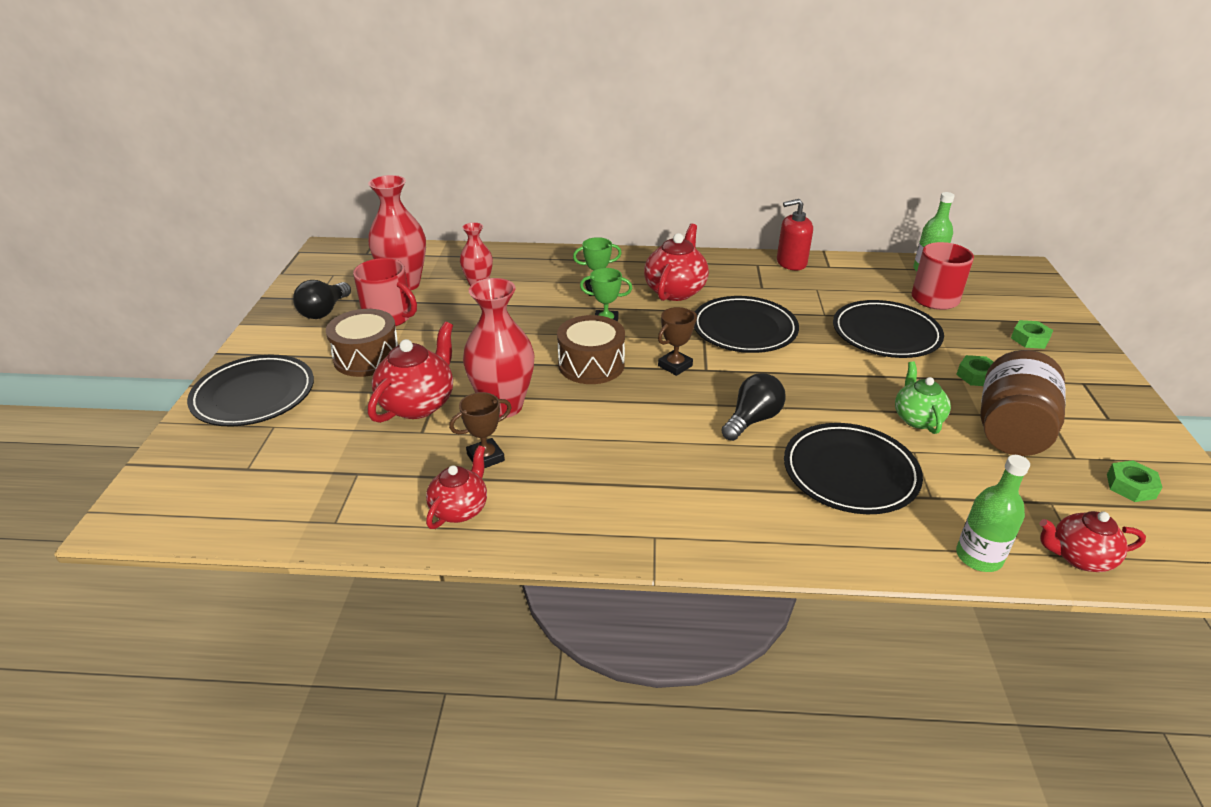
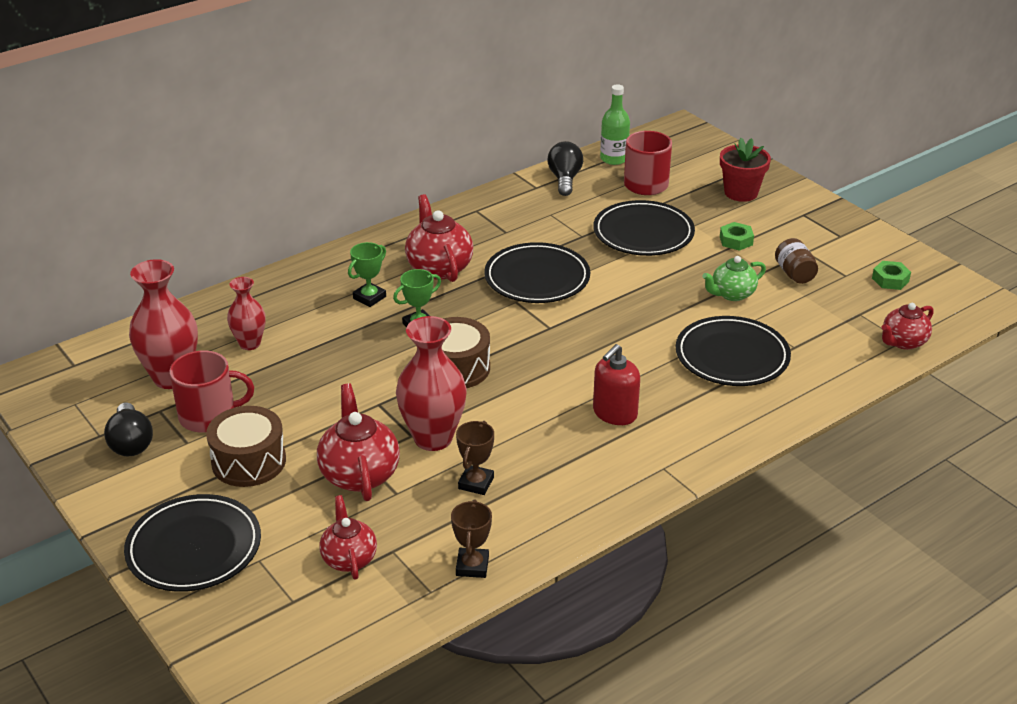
camera: 40 degrees left, 0 degrees up
red teapot [426,445,487,529] -> red teapot moved to [319,495,377,580]
brown trophy [658,307,697,376] -> brown trophy moved to [451,500,492,578]
black light bulb [721,373,786,441] -> black light bulb moved to [547,141,583,196]
red soap dispenser [777,199,813,270] -> red soap dispenser moved to [593,344,640,425]
green teapot [895,361,951,434] -> green teapot turned 75 degrees counterclockwise [702,256,766,301]
green bottle [956,455,1030,572] -> none
brown jar [980,350,1066,456] -> brown jar [775,238,818,284], size x0.52
green nut [1011,320,1053,349] -> red flower pot [720,138,771,202]

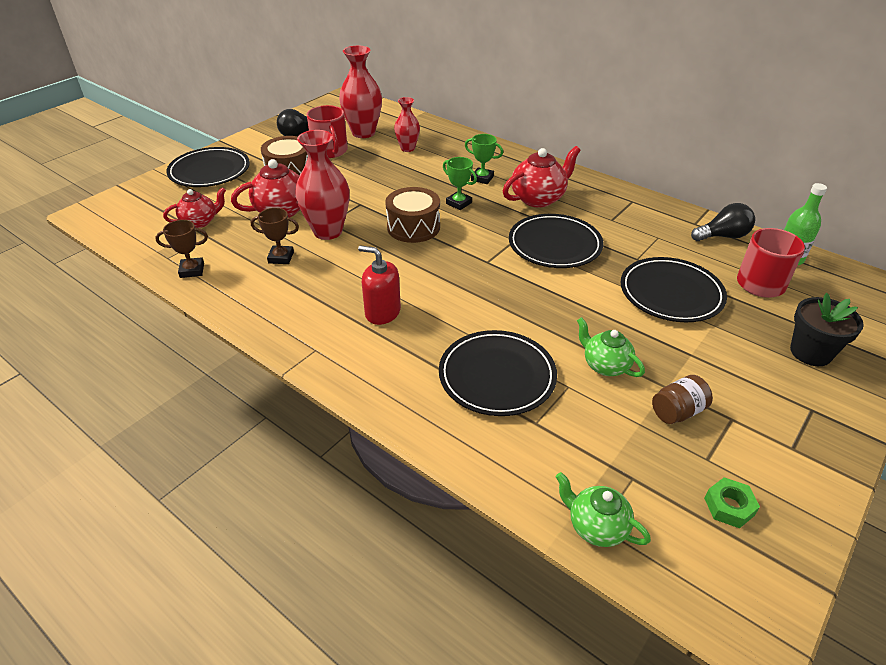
camera: 75 degrees right, 5 degrees up
red flower pot [720,138,771,202] -> black flower pot [790,293,864,366]
green nut [720,222,754,251] -> none
red teapot [881,303,934,350] -> green teapot [556,472,651,547]

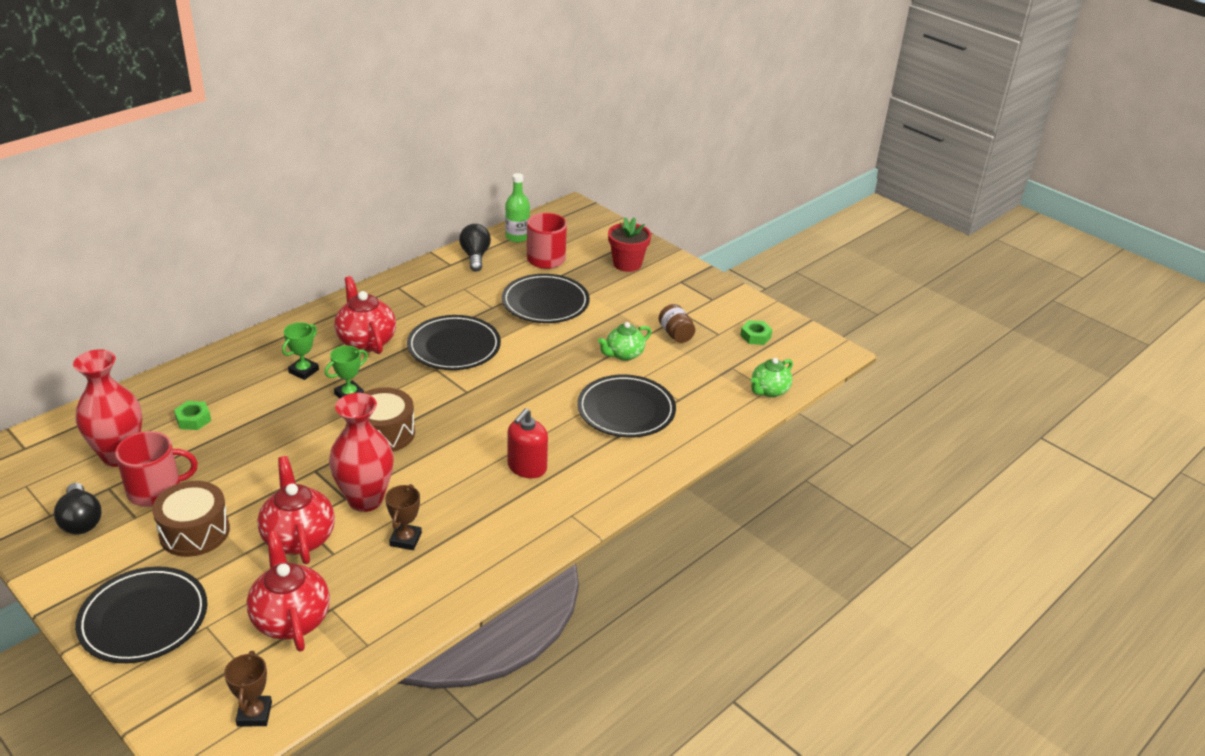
camera: 85 degrees left, 5 degrees down
brown trophy [155,220,208,278] -> brown trophy moved to [224,651,272,727]
red teapot [163,187,226,228] -> red teapot [246,531,330,652], size x1.54
red vase [394,97,420,152] -> green nut [174,401,211,430]
black flower pot [790,293,864,366] -> red flower pot [608,217,651,272]

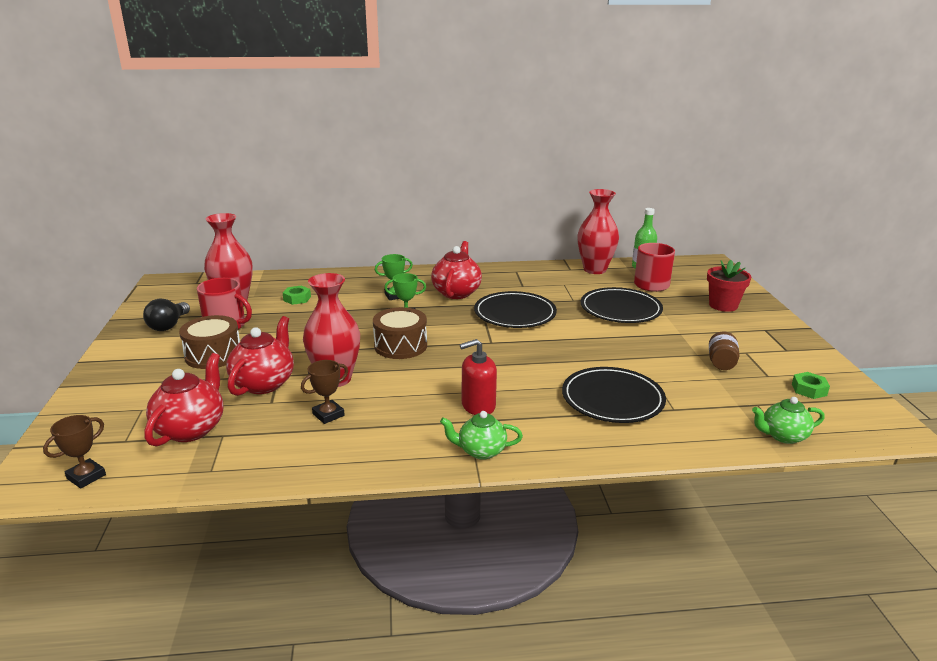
camera: 40 degrees right, 10 degrees down
black plate [75,566,207,663] -> none
black light bulb [459,224,491,272] -> red vase [577,189,619,274]
green teapot [598,322,652,361] -> green teapot moved to [440,411,523,460]

